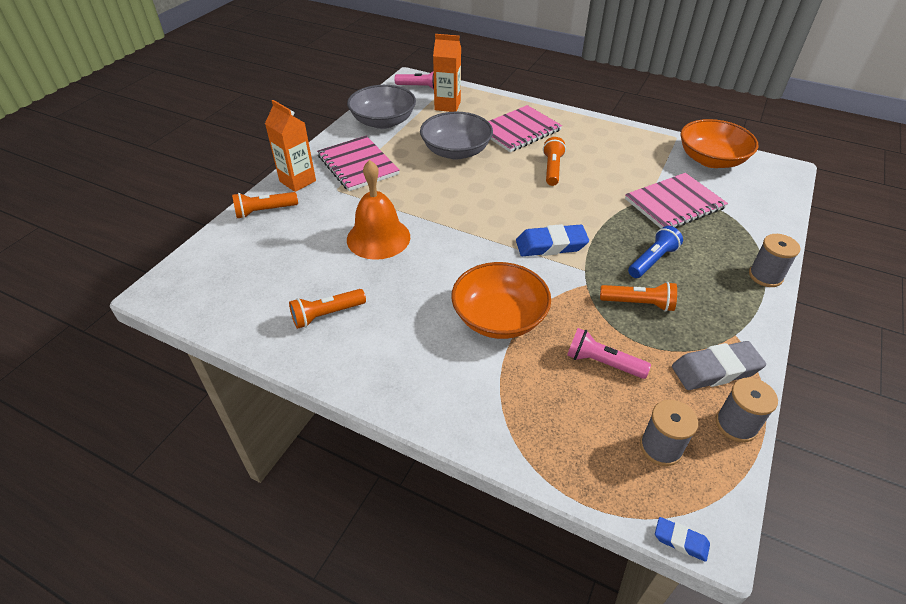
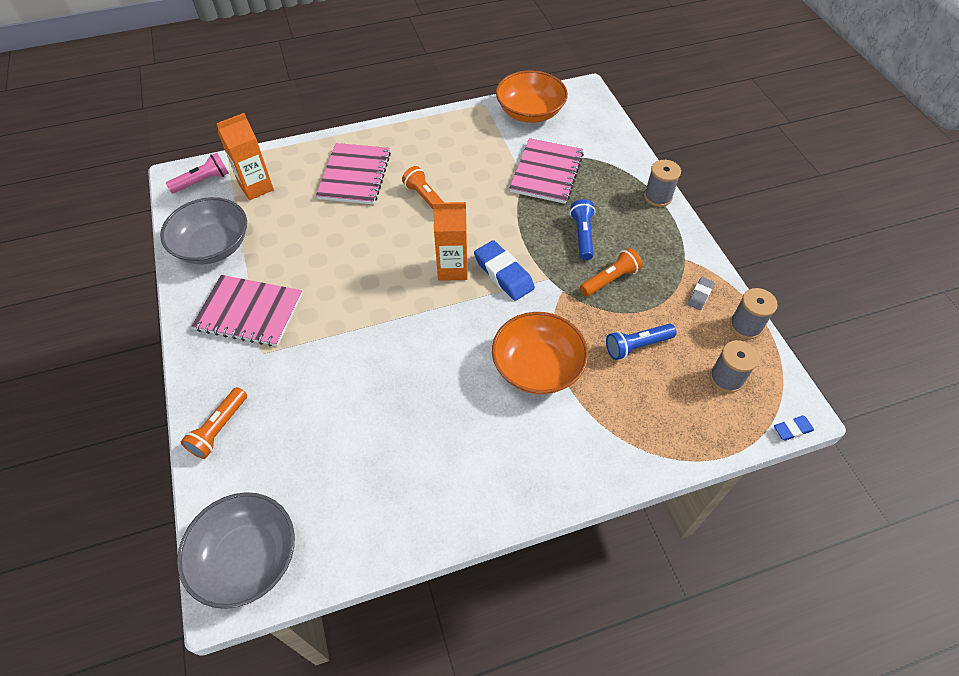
camera: 45 degrees left, 10 degrees up
orange carton [265,100,316,192] -> orange carton moved to [433,202,468,281]
orange flashlight [289,289,366,329] -> none
orange bell [347,160,410,260] -> none
grey bowl [420,112,493,159] -> grey bowl moved to [177,492,295,609]
blue eraser [516,224,589,256] -> blue eraser turned 75 degrees counterclockwise [474,240,535,301]
pink flashlight [567,328,651,379] -> blue flashlight [606,324,677,360]
grey eraser [672,341,766,390] -> grey eraser [688,277,714,310], size x0.52

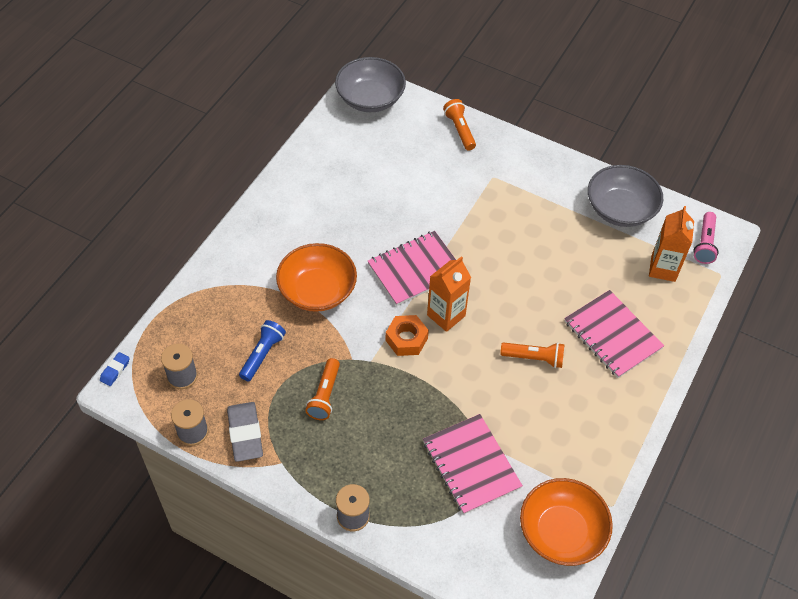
camera: 135 degrees right, 0 degrees up
pink notebook [191,275,302,347] -> pink notebook moved to [368,231,456,306]
blue eraser [474,240,535,301] -> orange nut [385,315,429,356]
blue flashlight [570,199,595,260] -> none
grey eraser [688,277,714,310] -> grey eraser [227,402,263,462], size x1.93

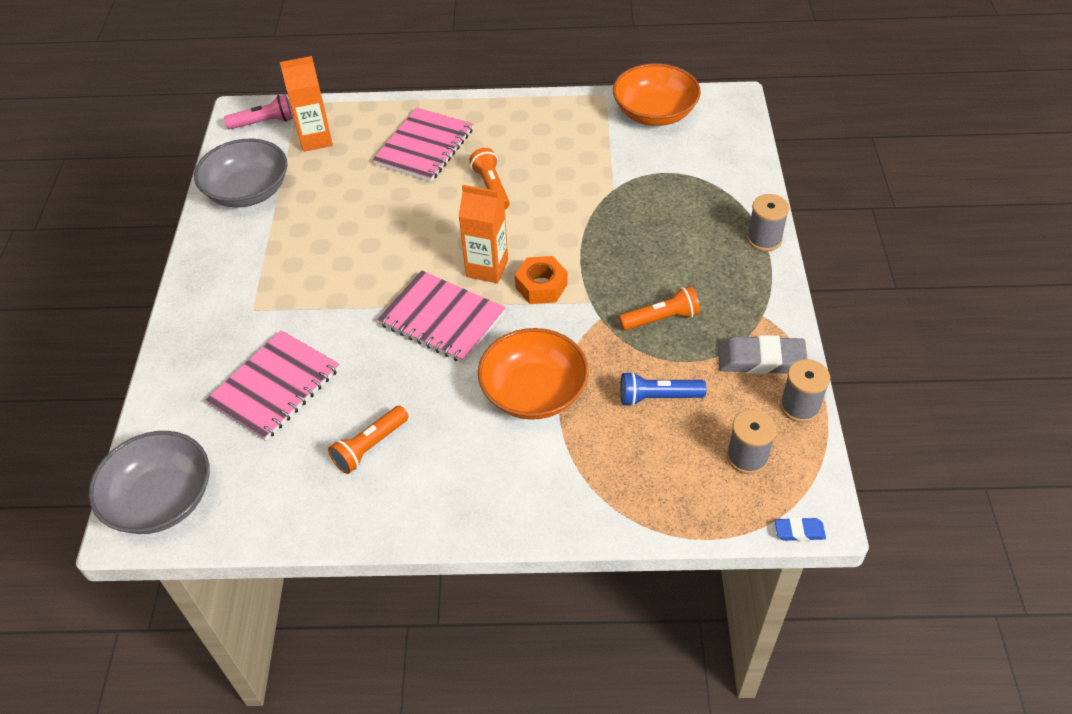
camera: 115 degrees left, 5 degrees down
grey eraser [227,402,263,462] -> grey eraser turned 45 degrees clockwise [718,335,808,374]
pink notebook [423,414,523,514] -> pink notebook moved to [205,330,339,441]
orange flashlight [443,99,476,151] -> orange flashlight moved to [328,406,409,474]

